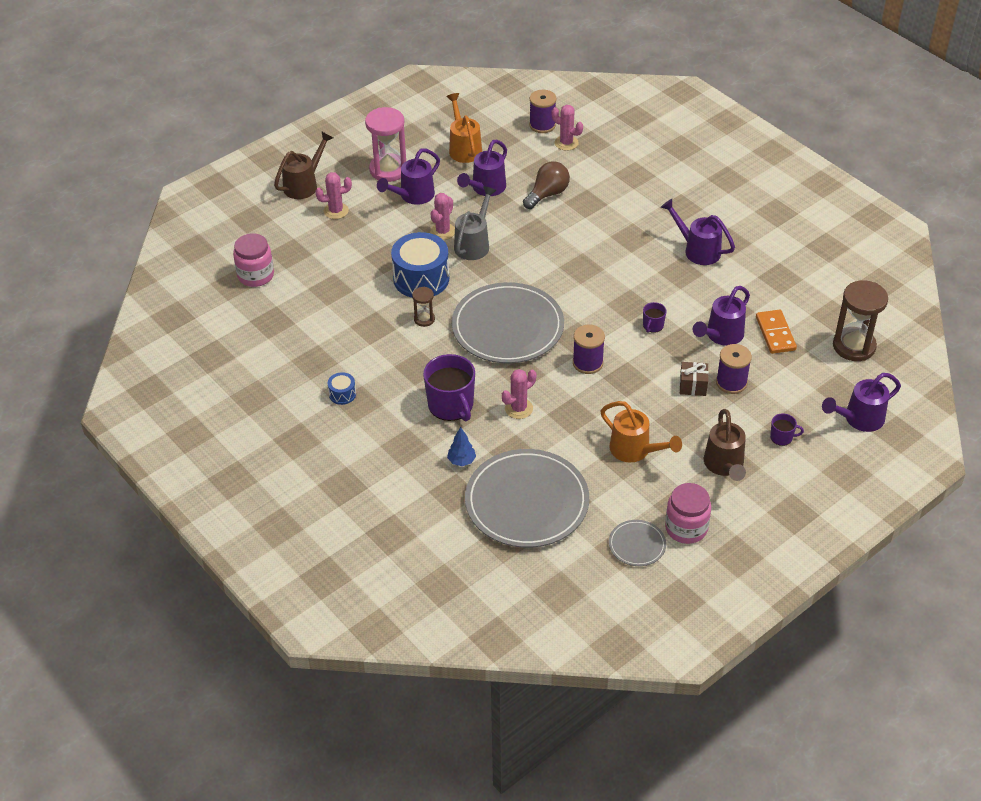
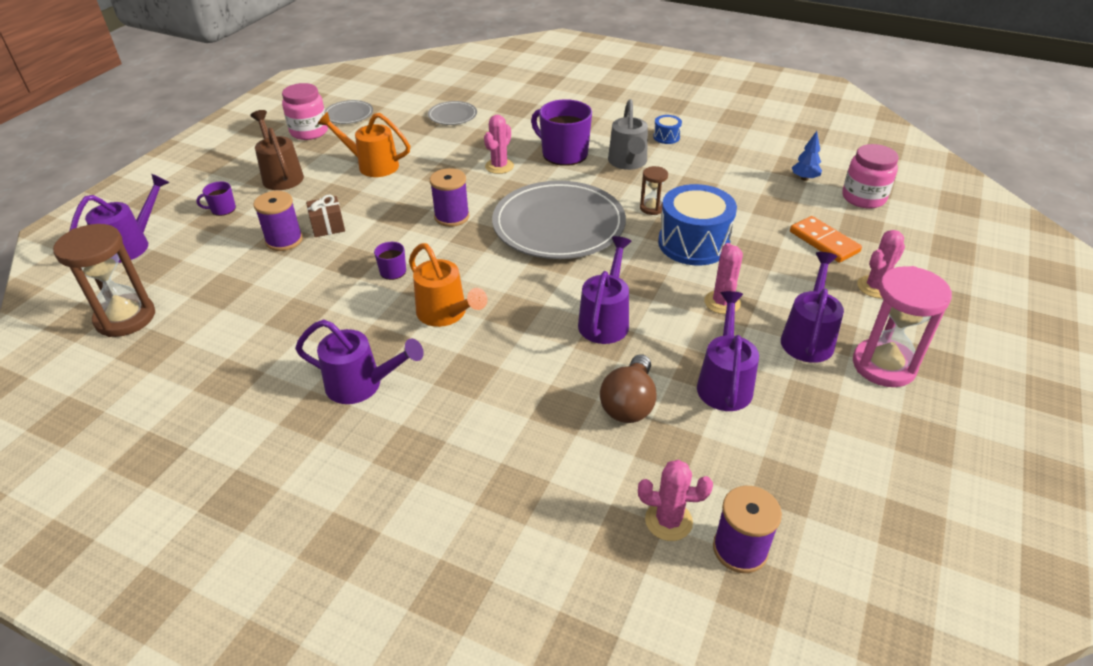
camera: 155 degrees right, 5 degrees down
brown watering can [274,132,333,199] -> none
orange watering can [446,93,482,163] -> orange watering can moved to [409,243,488,327]
blue tree [447,427,476,466] -> blue tree moved to [792,131,822,181]
grey watering can [454,186,497,260] -> grey watering can moved to [608,99,648,170]
grey plate [465,449,589,548] -> grey plate [428,101,477,125], size x0.45
purple watering can [693,286,750,346] -> purple watering can moved to [578,236,632,344]
orange domino [756,310,797,354] -> orange domino moved to [790,216,862,263]

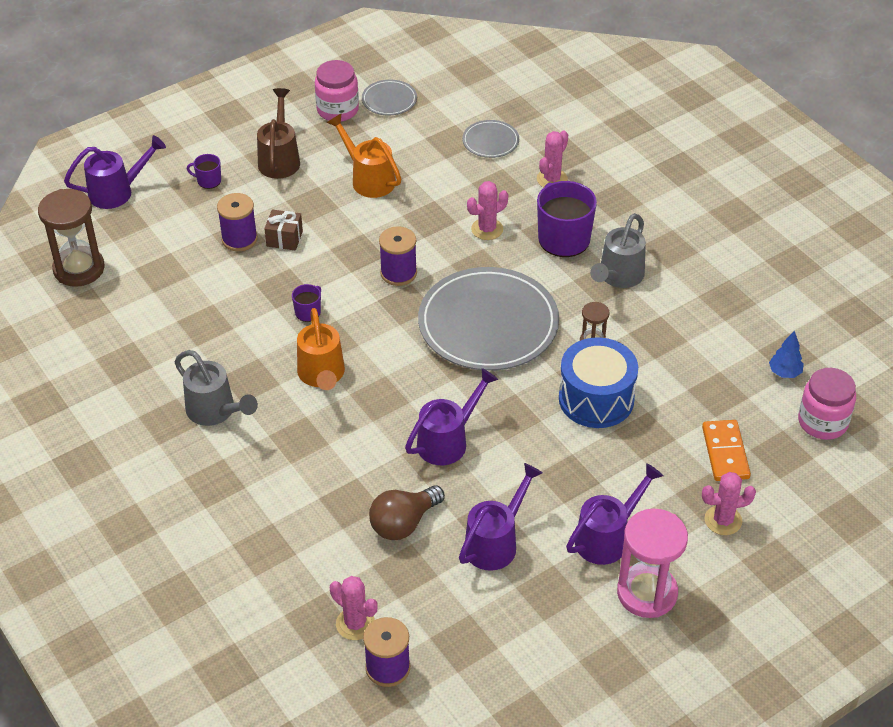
camera: 30 degrees right, 5 degrees up
purple watering can [295,320,424,404] -> grey watering can [175,350,258,426]
blue drum [653,115,682,144] -> none
pink cactus [704,243,743,314] -> pink cactus moved to [537,130,568,187]

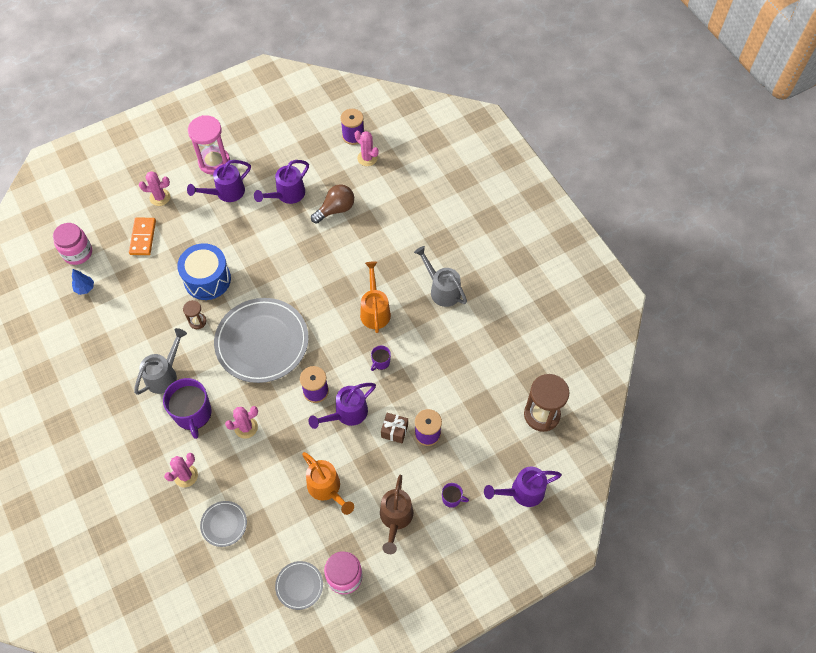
camera: 175 degrees left, 15 degrees up
purple watering can [405,368,498,465] -> purple watering can moved to [309,383,376,429]

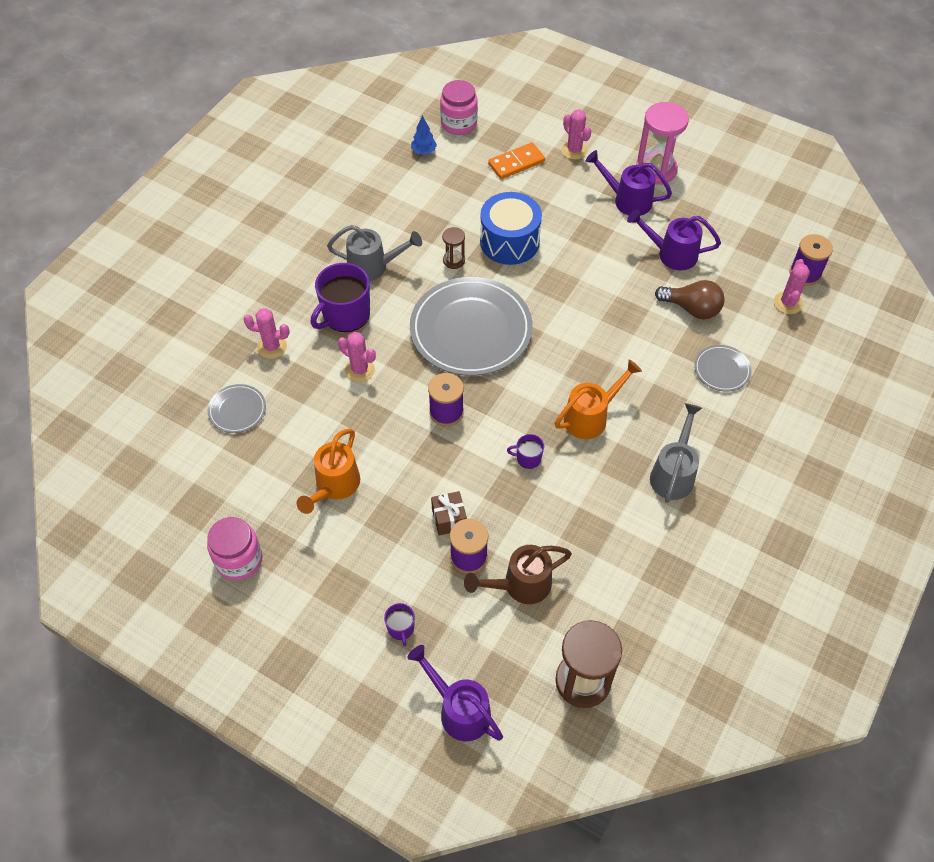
camera: 60 degrees right, 5 degrees down
grey plate [275,561,323,610] -> grey plate moved to [694,345,752,392]
purple watering can [309,383,376,429] -> none
brown watering can [380,475,413,554] -> brown watering can moved to [464,545,572,604]

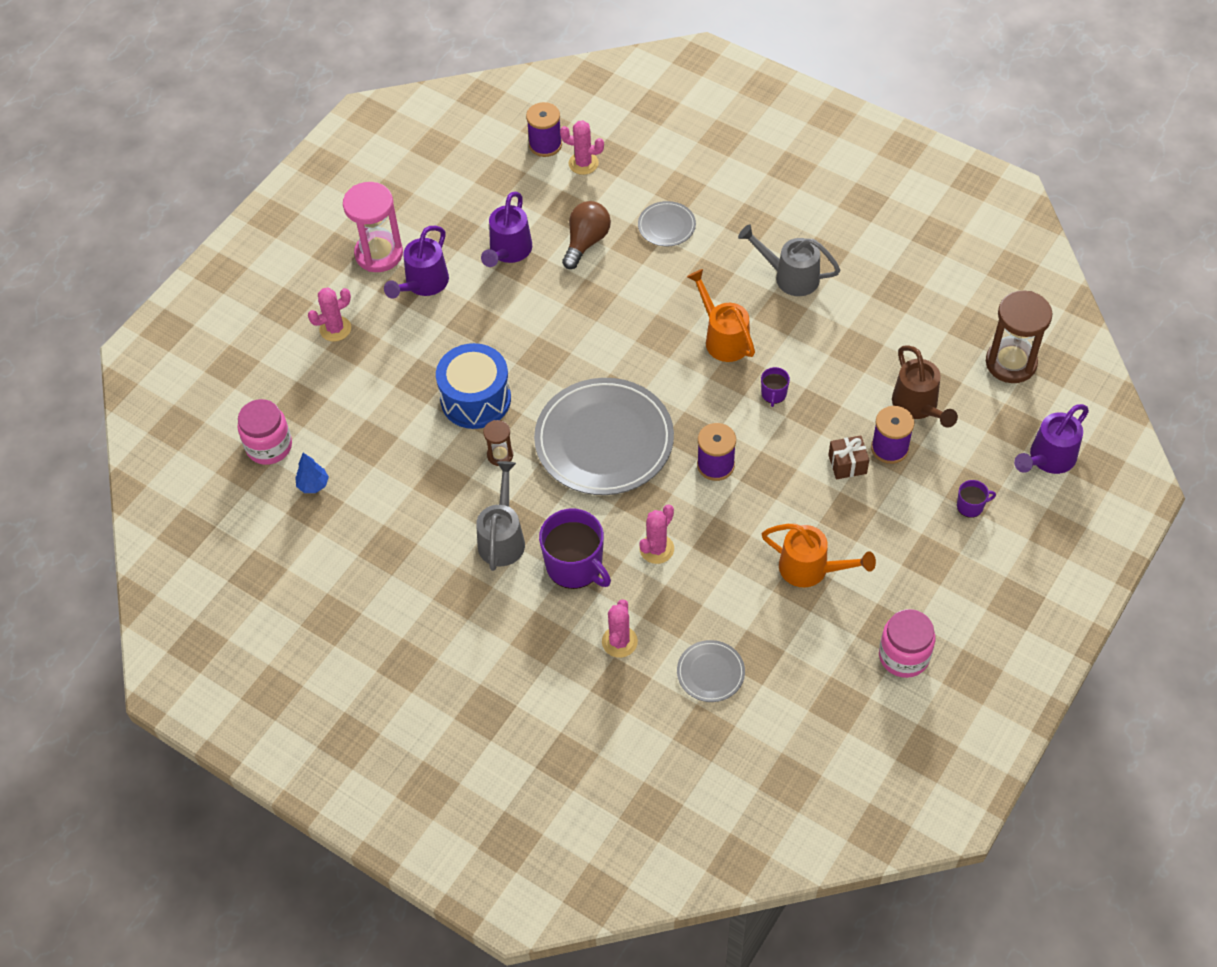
camera: 85 degrees left, 0 degrees up
orange domino [488,142,545,179] -> none

